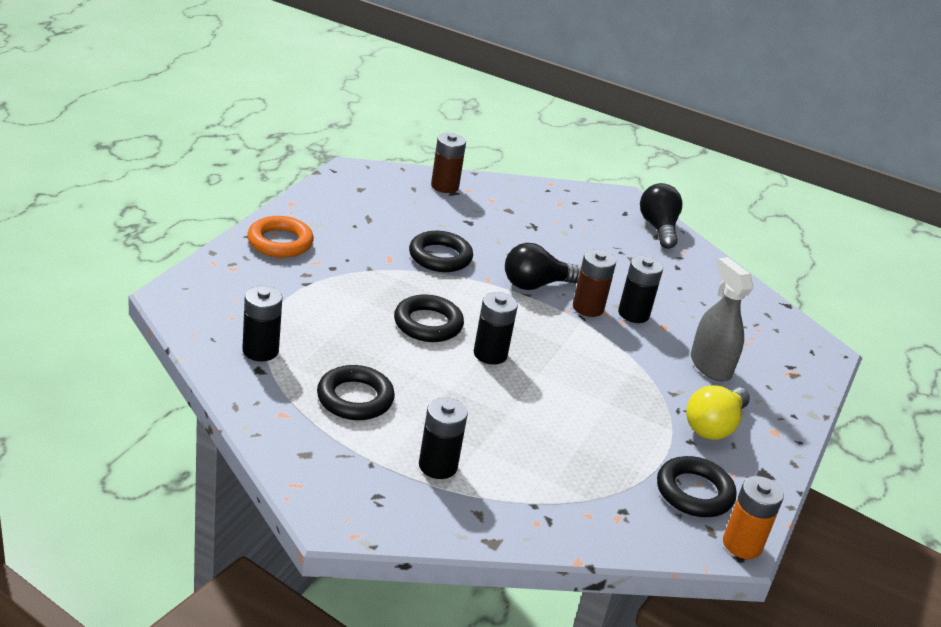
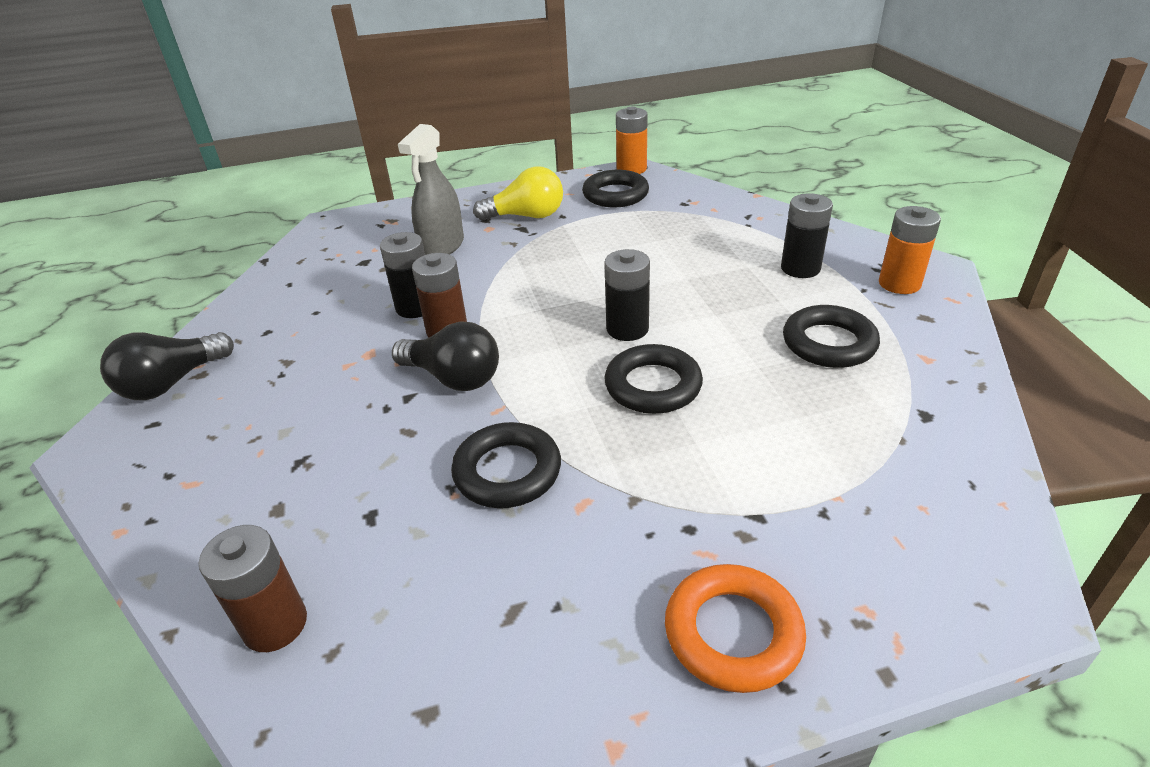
camera: 125 degrees left, 5 degrees up
black battery [242,286,282,361] -> none
none -> orange battery [879,206,941,294]

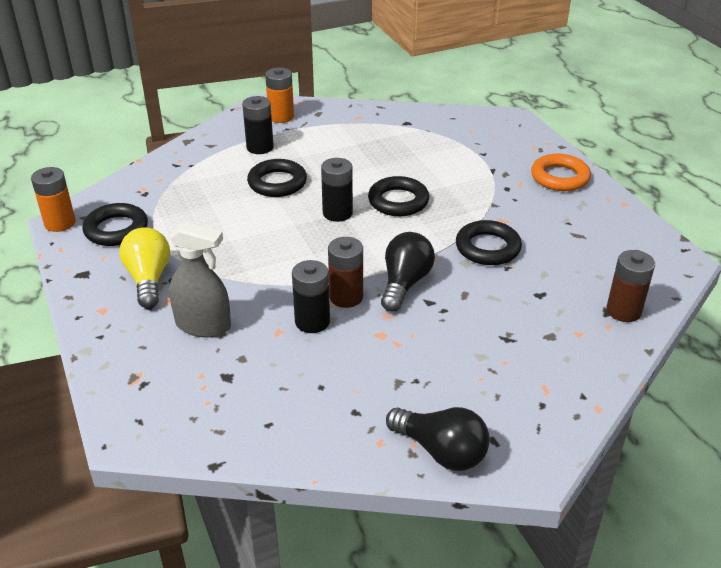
camera: 100 degrees left, 0 degrees up
black ring [783,305,880,368] -> black ring moved to [247,159,307,197]

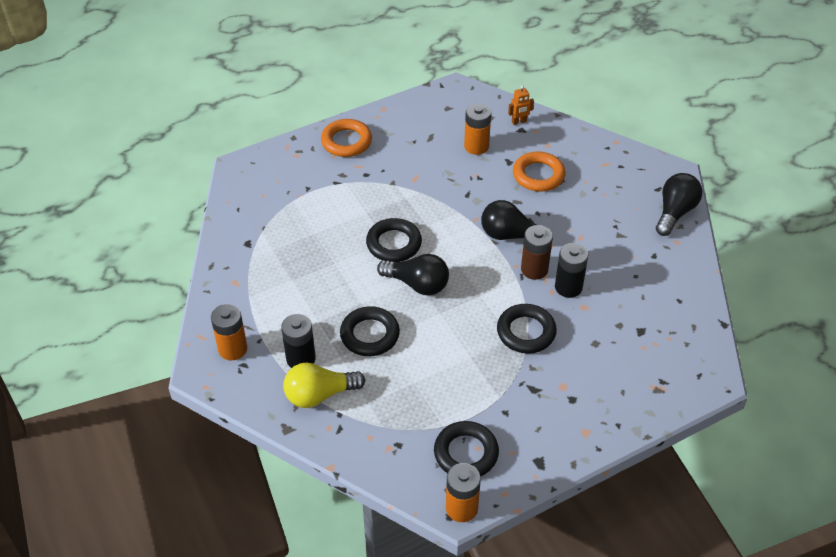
camera: 95 degrees left, 10 degrees up
yellow light bulb [120,227,170,308] -> yellow light bulb moved to [283,362,365,408]
grey spray bottle [169,222,231,338] -> none
black battery [321,158,353,222] -> black light bulb [377,254,449,295]
black ring [456,220,522,265] -> black ring moved to [497,304,557,354]
brown battery [606,250,655,322] -> orange robot [508,85,534,125]
none -> orange battery [464,103,491,155]
none -> orange ring [513,151,566,192]

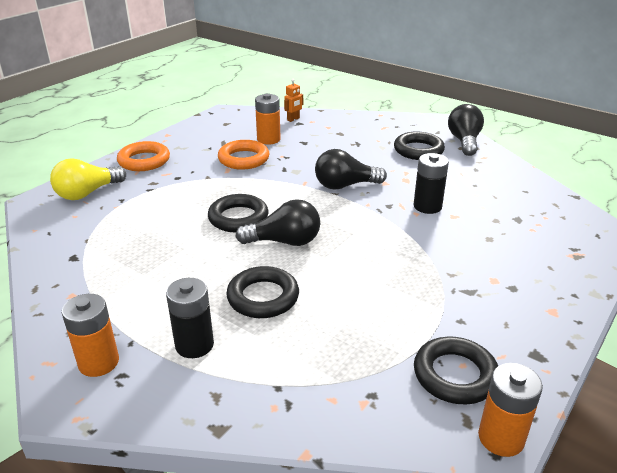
camera: 25 degrees left, 15 degrees down
yellow light bulb [283,362,365,408] -> yellow light bulb moved to [50,158,126,200]
black ring [497,304,557,354] -> black ring moved to [394,132,445,160]
orange ring [513,151,566,192] -> orange ring moved to [218,140,269,170]
brown battery [521,225,553,280] -> none

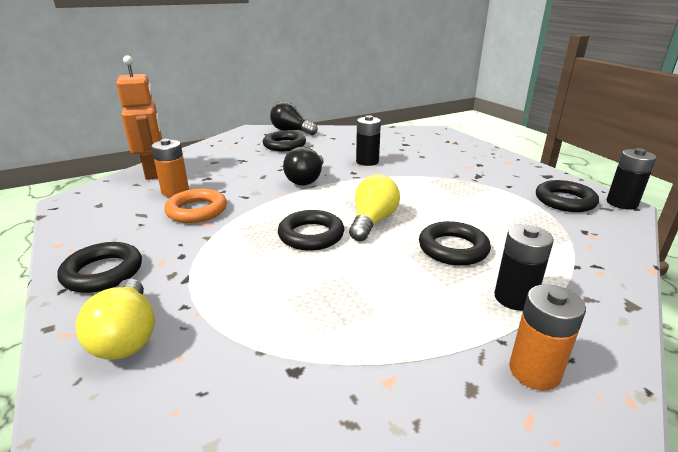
camera: 65 degrees left, 5 degrees down
orange ring [117,141,170,171] -> black ring [57,242,142,293]
black light bulb [235,199,320,246] -> yellow light bulb [349,175,400,241]
orange robot [284,79,303,122] -> orange robot [116,55,162,180], size x2.39
orange battery [478,363,543,457] -> black battery [607,148,656,209]

